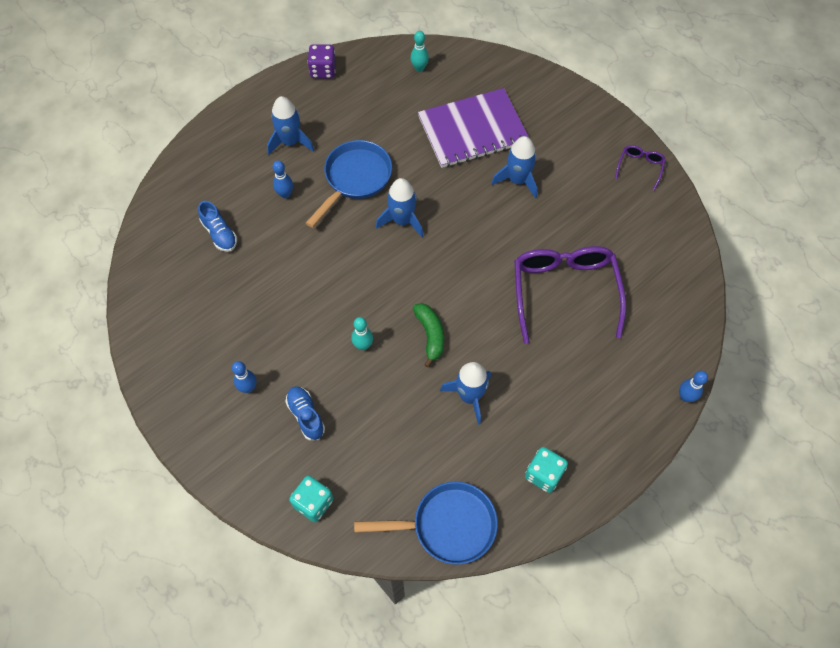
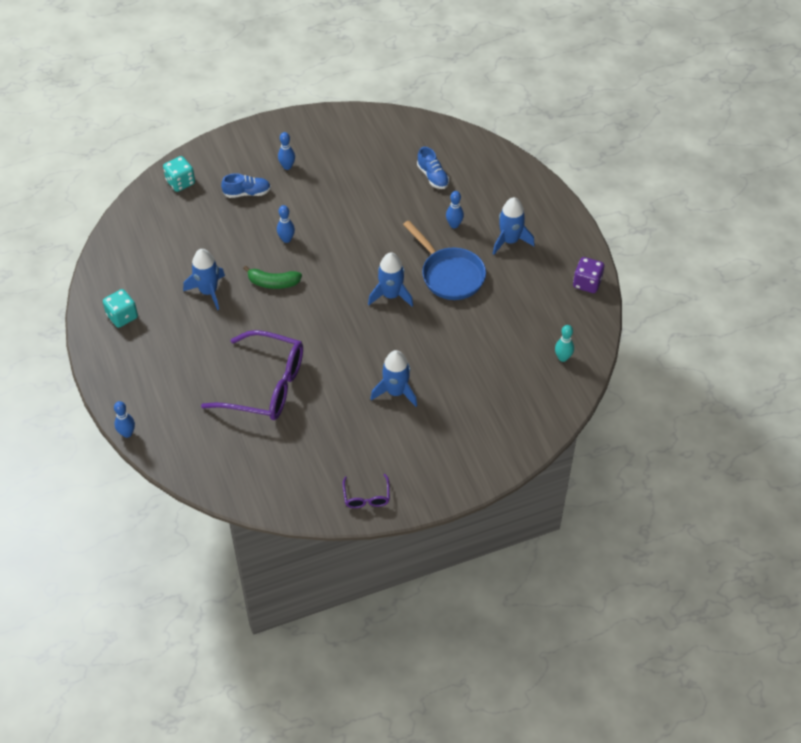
camera: 110 degrees right, 10 degrees down
blue shoe [198,201,237,252] -> blue shoe turned 105 degrees counterclockwise [417,147,449,189]
turquoise bowling pin [351,317,373,350] -> blue bowling pin [277,205,295,243]
blue pan [354,482,498,565] -> none
purple notebook [418,88,529,168] -> none
purple glasses [615,145,666,191] -> purple glasses turned 45 degrees clockwise [343,474,390,508]

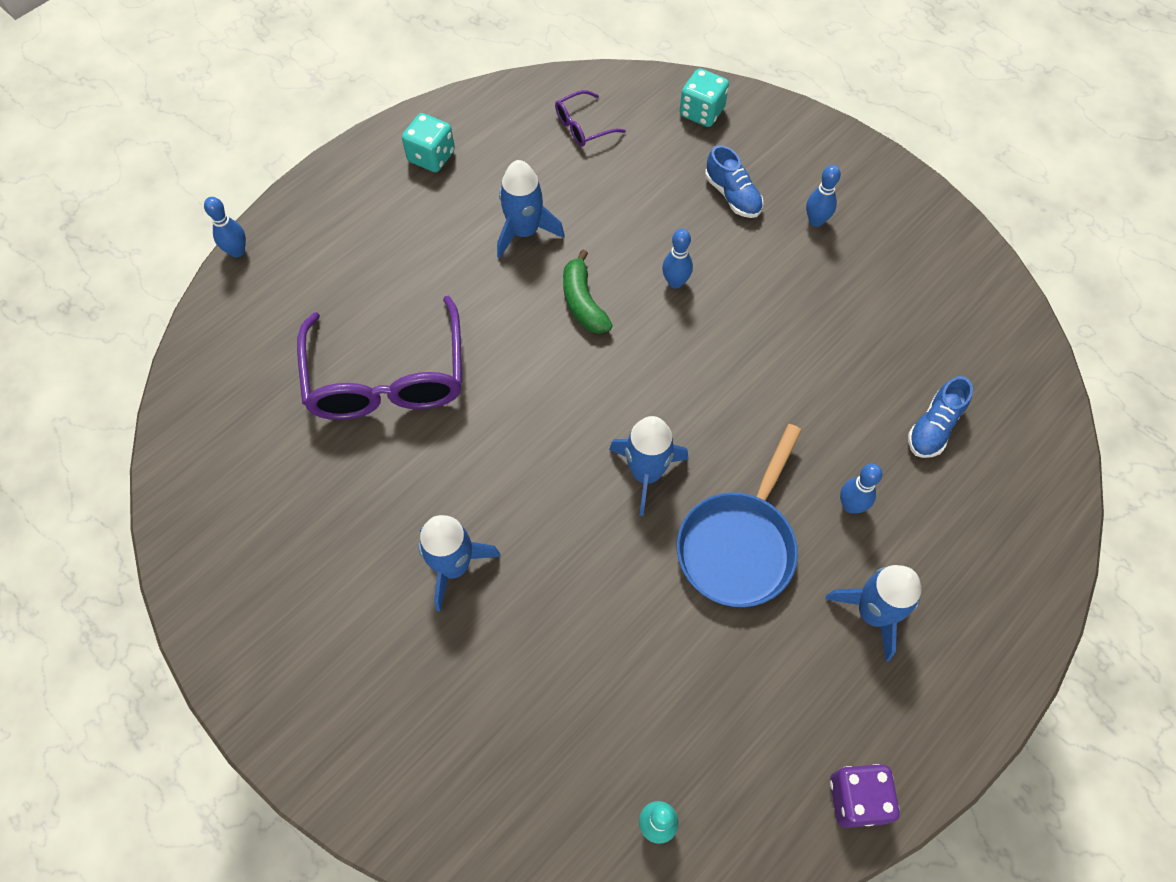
camera: 65 degrees right, 10 degrees up
purple glasses [343,474,390,508] -> purple glasses moved to [555,90,626,147]

